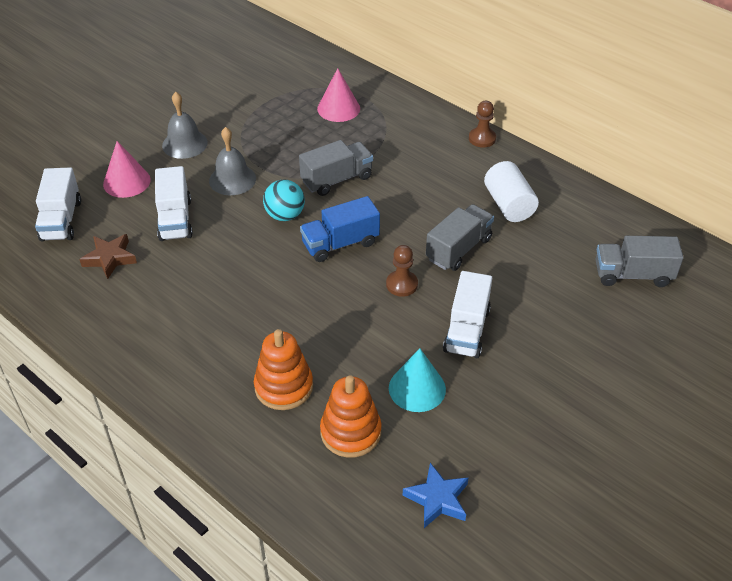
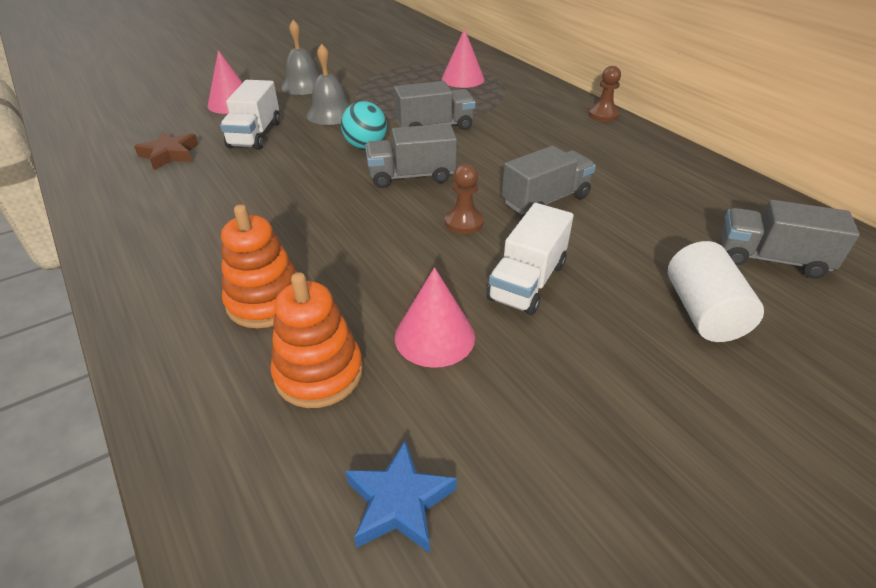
camera: 15 degrees right, 5 degrees down
white truck [35,167,81,241] -> none
blue truck [300,196,380,262] -> grey truck [365,124,457,188]
turquoise cone [389,348,446,412] -> pink cone [395,267,475,368]
white cylinder [484,161,539,222] -> white cylinder moved to [668,241,764,342]

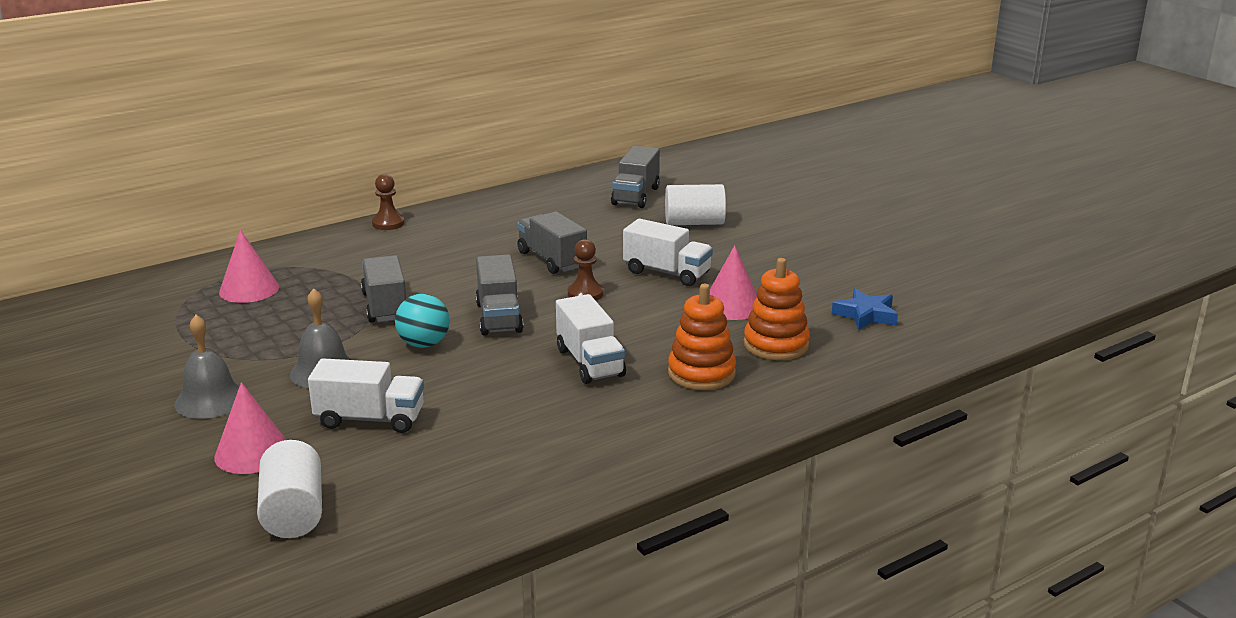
camera: 90 degrees left, 15 degrees down
brown star [134,131,198,170] -> none
none -> white cylinder [257,440,322,538]
none -> white truck [556,294,626,384]

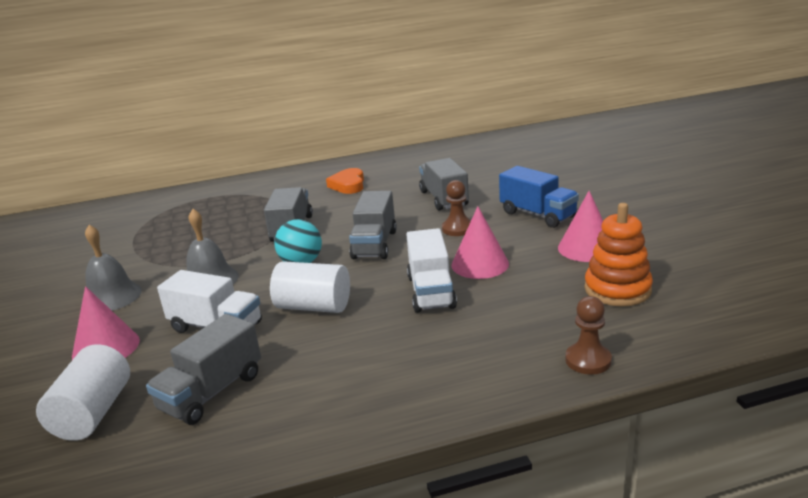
camera: 20 degrees right, 0 degrees up
pink cone [219,230,279,303] -> pink cone moved to [451,206,509,279]
brown pawn [372,174,405,230] -> brown pawn moved to [566,296,612,375]
grey truck [611,146,660,208] -> grey truck moved to [146,314,261,425]
white truck [623,219,713,286] -> blue truck [499,166,579,228]
white cylinder [665,184,726,225] -> white cylinder moved to [270,261,350,313]
orange stacking toy [668,284,736,390] -> none
blue star [832,288,898,330] -> none
none -> orange heart [326,168,364,194]

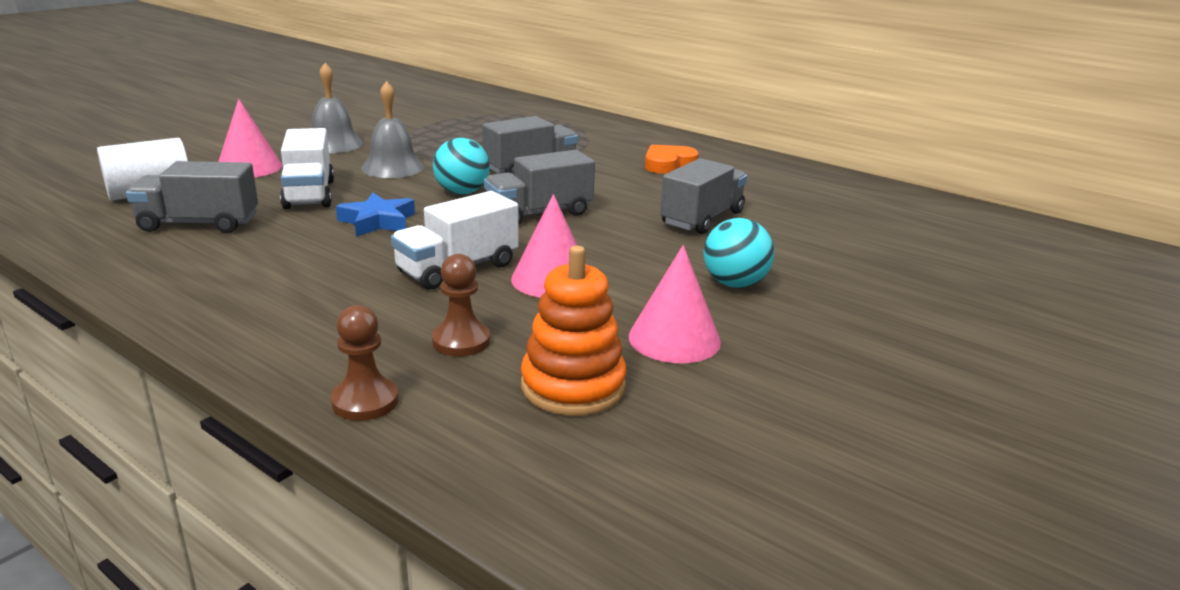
camera: 50 degrees right, 0 degrees up
white cylinder [270,261,350,313] -> blue star [336,193,415,237]
brown pawn [442,180,471,236] -> brown pawn moved to [432,254,490,356]
blue truck [499,166,579,228] -> turquoise ball [704,218,774,288]

